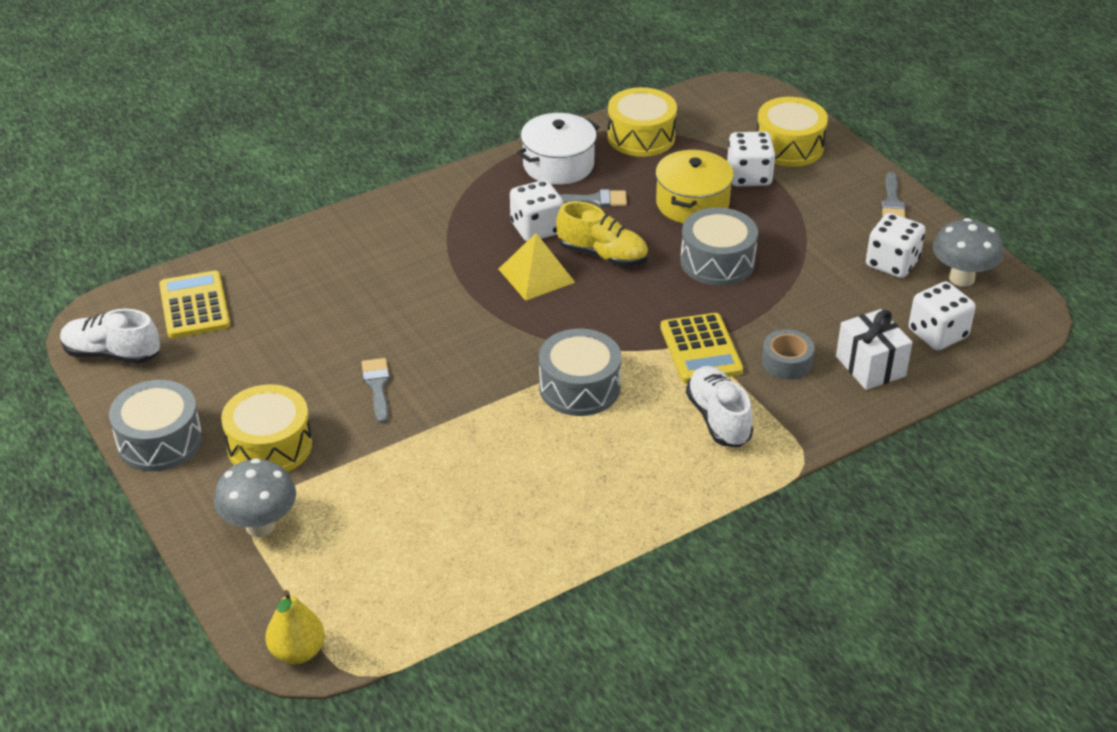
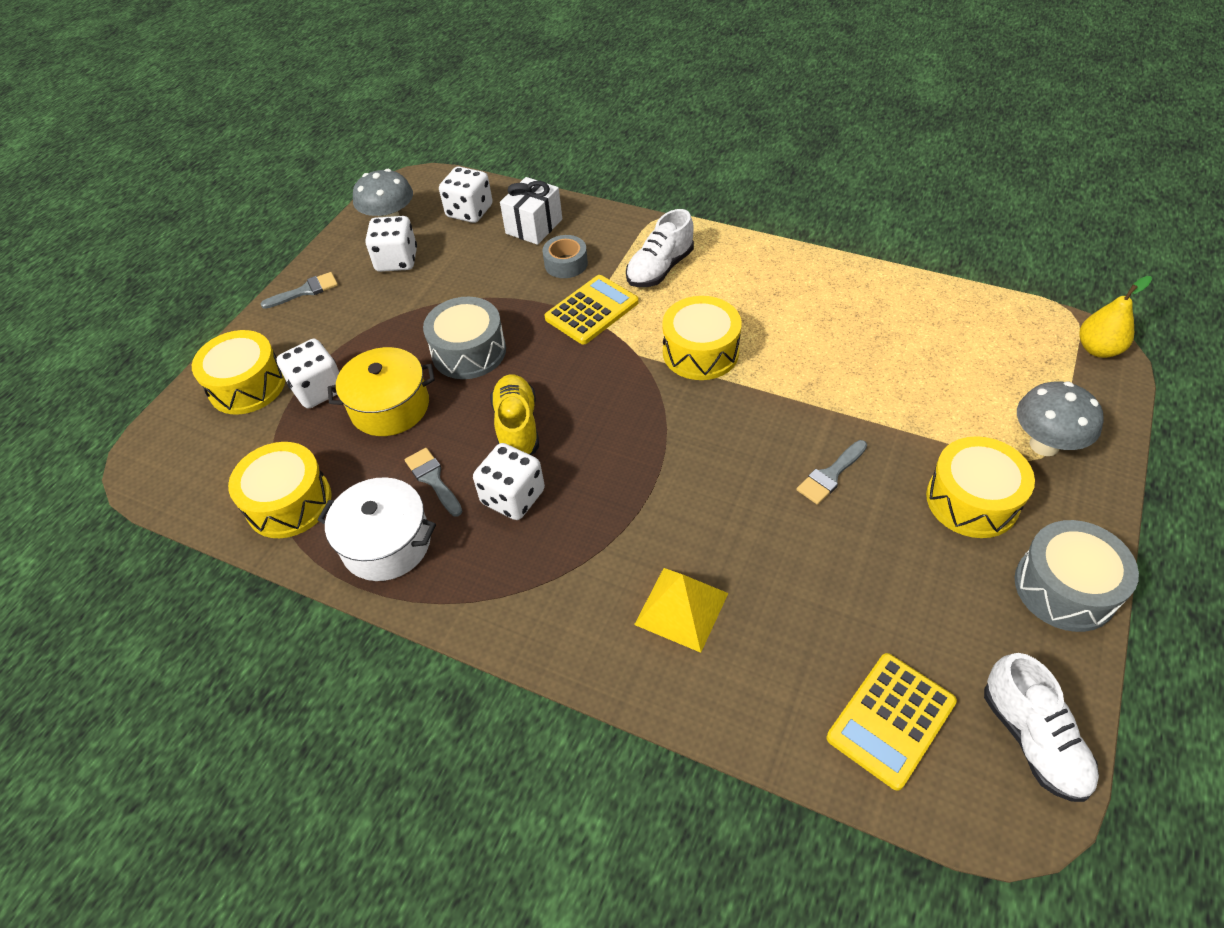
camera: 120 degrees left, 10 degrees up
yellow pyramid [499,233,575,301] -> yellow pyramid moved to [634,568,728,653]
grey drum [539,328,621,416] -> yellow drum [662,296,742,380]

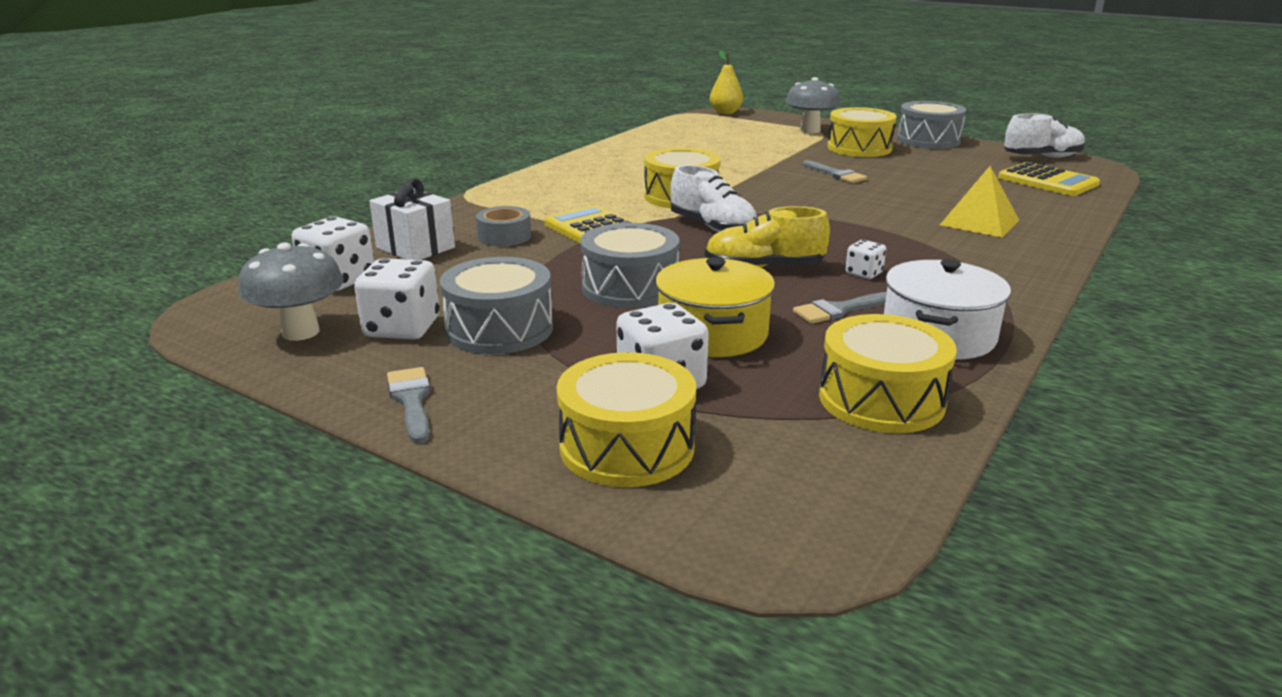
camera: 85 degrees left, 25 degrees down
white dice [473,443,545,520] -> white dice [845,240,886,279], size x0.54
white shoe [626,209,694,287] -> white shoe moved to [671,165,757,232]
none -> grey drum [440,257,553,354]

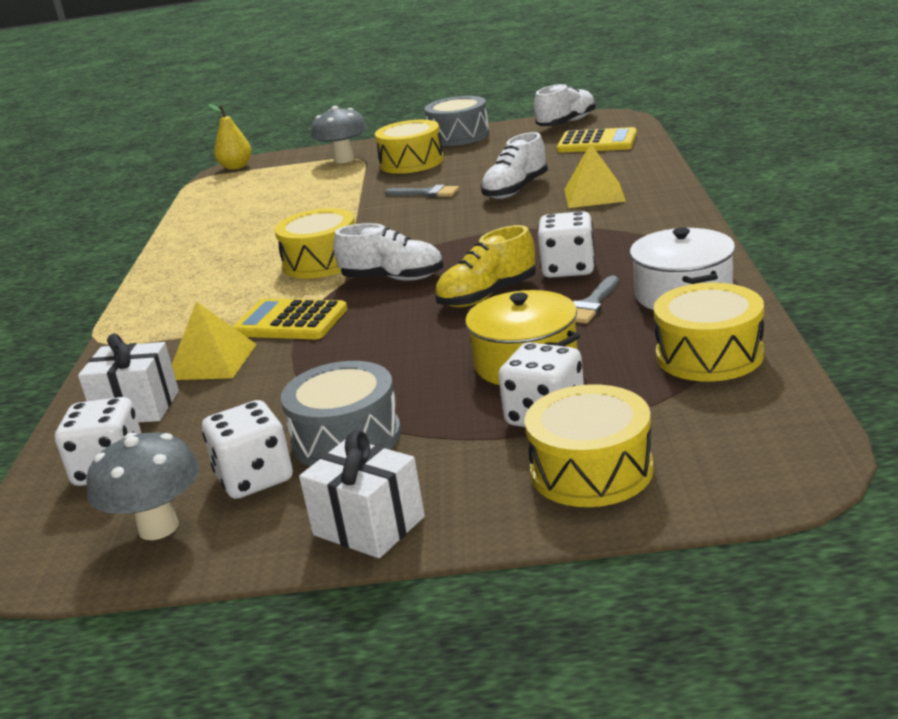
camera: 30 degrees left, 0 degrees up
grey brush [387,367,430,444] -> white gift [299,430,425,558]
grey tape [476,206,531,246] -> yellow pyramid [172,301,257,380]
grey drum [581,223,680,308] -> none
white dice [845,240,886,279] -> white dice [538,211,595,278], size x1.85
none -> white shoe [481,132,548,199]

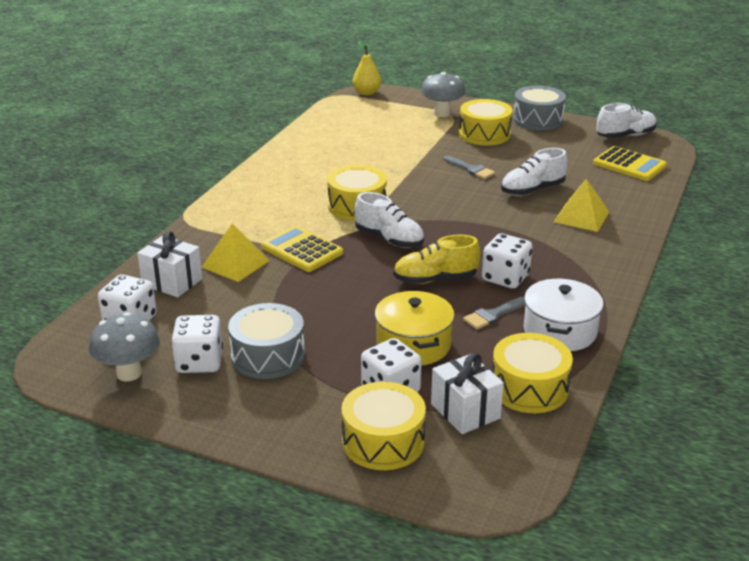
camera: 20 degrees right, 5 degrees up
white gift [299,430,425,558] -> white gift moved to [431,353,504,434]

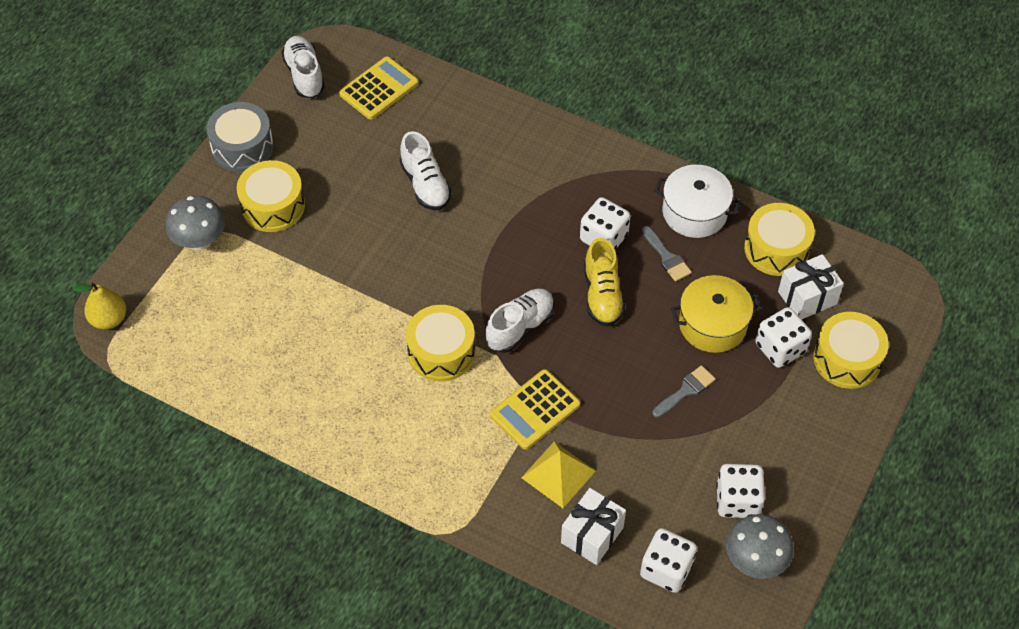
camera: 85 degrees left, 25 degrees up
grey drum [228,303,305,379] -> none
grey brush [443,155,495,179] -> grey brush moved to [652,365,715,418]
yellow pyramid [554,179,609,232] -> none

